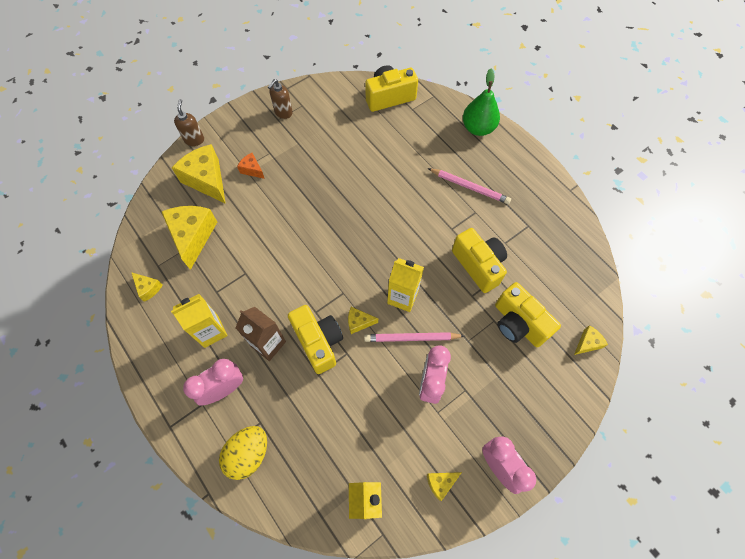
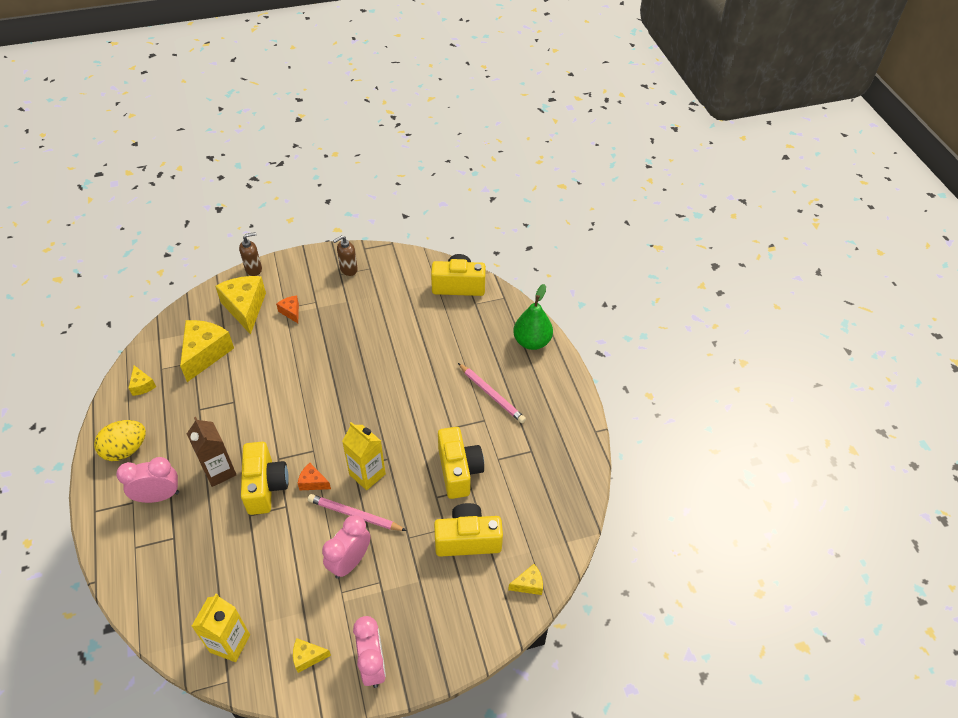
camera: 20 degrees right, 15 degrees down
yellow carton [171,294,228,348] -> none
brown soap dispenser [174,99,204,146] -> brown soap dispenser turned 45 degrees clockwise [239,232,262,276]
yellow egg [219,426,267,480] -> yellow egg moved to [94,420,146,461]
yellow cheese [348,307,378,334] -> orange cheese [298,463,331,490]
yellow camera [495,282,561,347] -> yellow camera turned 105 degrees clockwise [434,503,503,557]

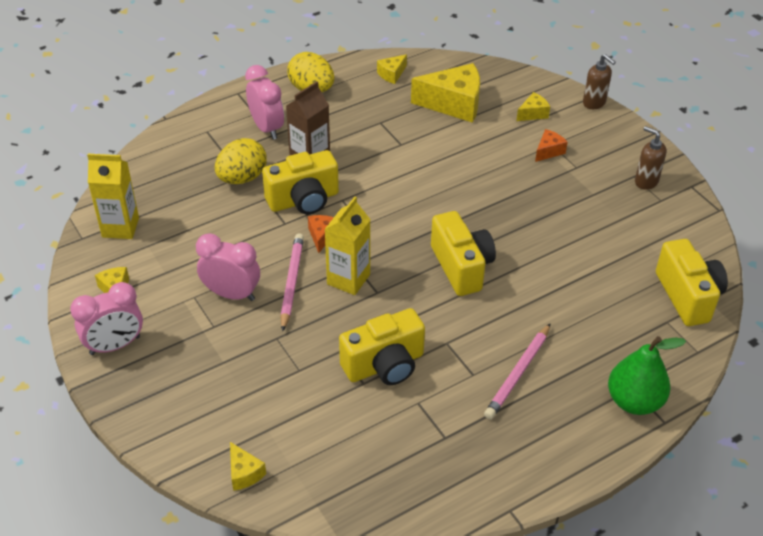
camera: 75 degrees right, 5 degrees down
yellow cheese [215,276,266,335] -> yellow cheese [516,92,550,121], size x0.49
yellow camera [434,503,503,557] -> yellow camera moved to [431,211,496,296]
none -> yellow egg [215,138,267,184]

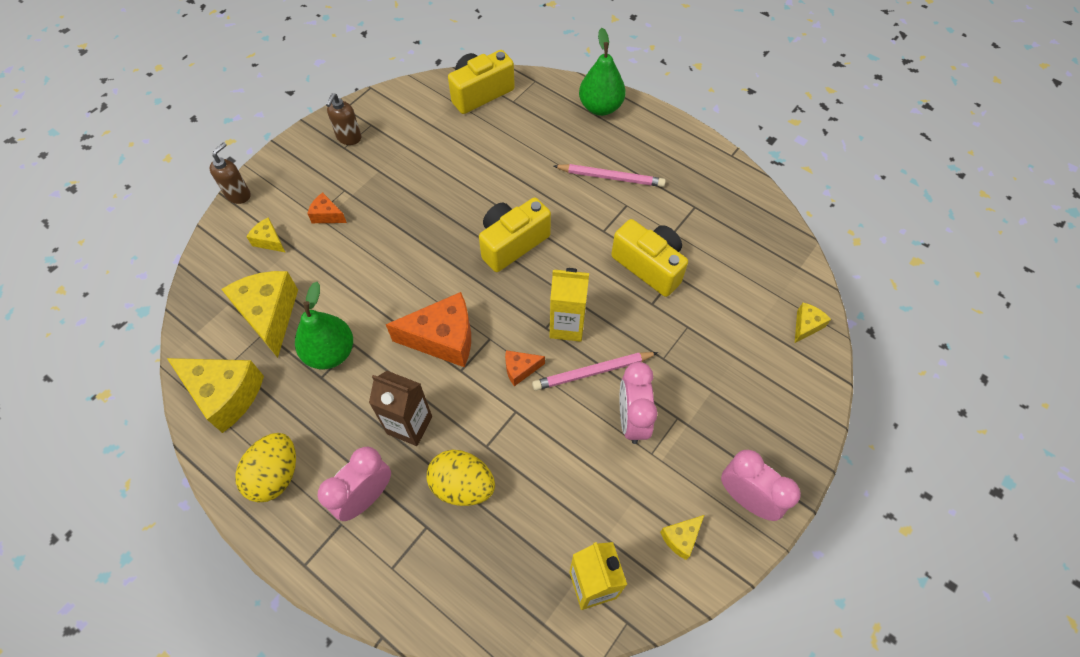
camera: 110 degrees left, 15 degrees up
yellow camera [262,150,339,214] -> none
yellow cheese [377,54,407,84] -> yellow cheese [167,358,264,433], size x2.06
none -> green pear [295,282,353,369]
none -> orange cheese [386,292,471,367]

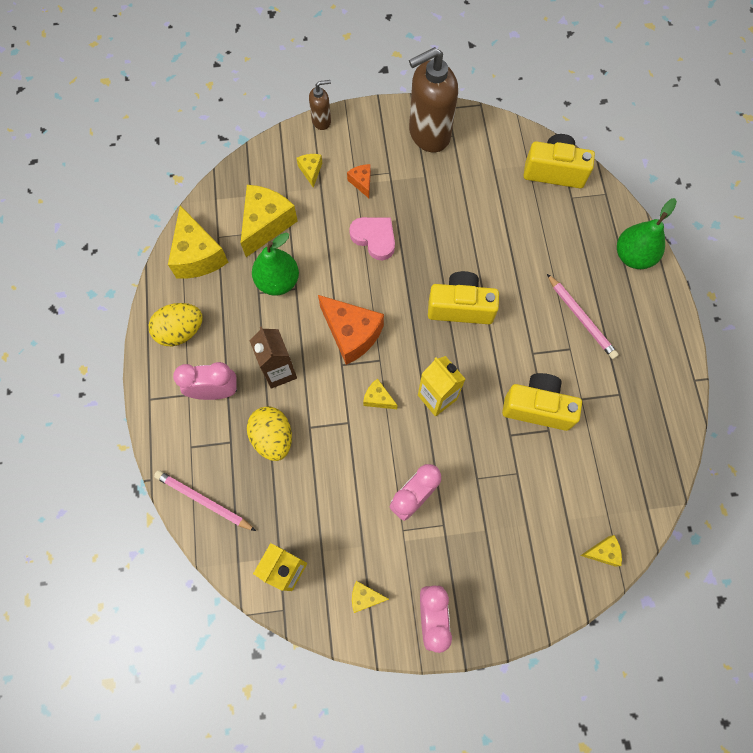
camera: 45 degrees right, 10 degrees up
brown soap dispenser [326,93,361,145] -> brown soap dispenser [409,47,458,152], size x2.08
orange cheese [505,350,545,386] -> yellow cheese [363,379,398,409]
pink pencil [532,352,658,390] -> pink pencil moved to [154,470,256,531]
yellow camera [611,219,688,297] -> yellow camera turned 75 degrees counterclockwise [502,373,582,431]
none -> pink heart [349,217,395,260]

